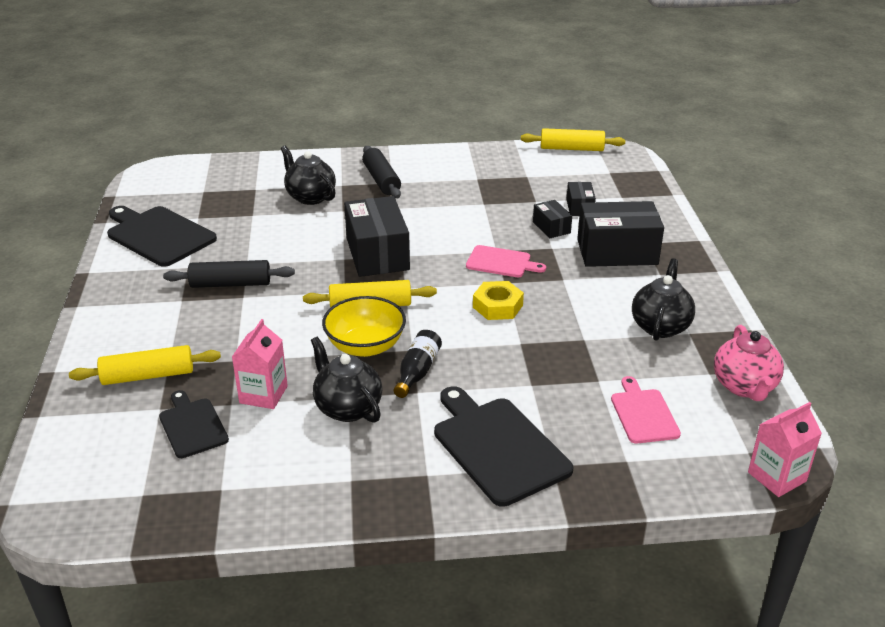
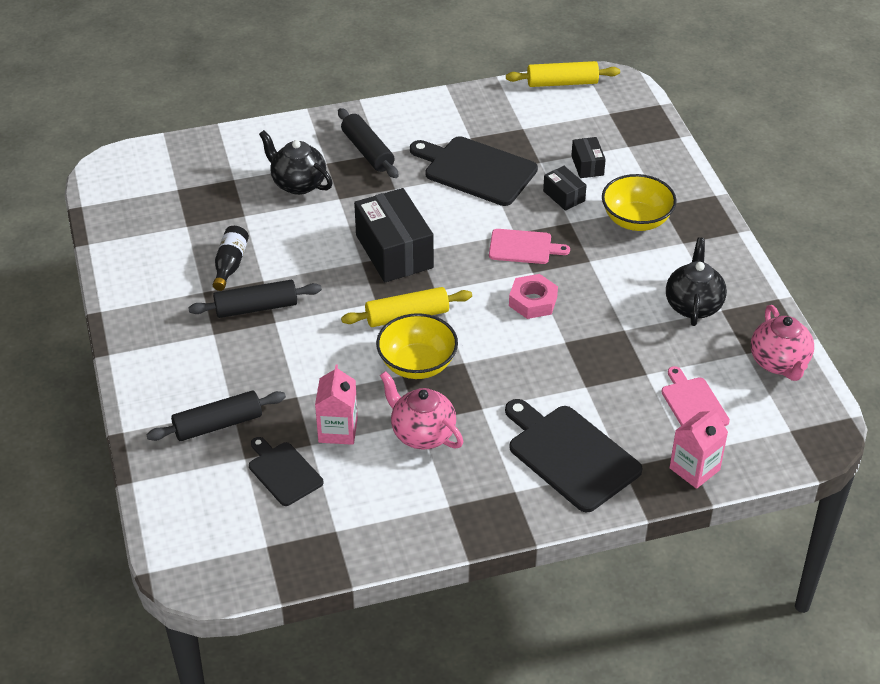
camera: 10 degrees left, 10 degrees up
yellow rolling pin [69,345,221,385] -> black rolling pin [146,390,286,441]
black cutting board [107,206,217,267] -> black cutting board moved to [410,136,538,206]
black teapot [311,336,382,423] -> pink teapot [380,371,463,449]
black bottle [394,330,442,398] -> black bottle moved to [213,226,249,291]
yellow nut [473,281,524,320] -> pink nut [509,274,558,319]
black box [577,201,664,267] -> yellow bowl [602,174,677,231]
pink carton [748,402,822,497] -> pink carton moved to [670,407,728,489]

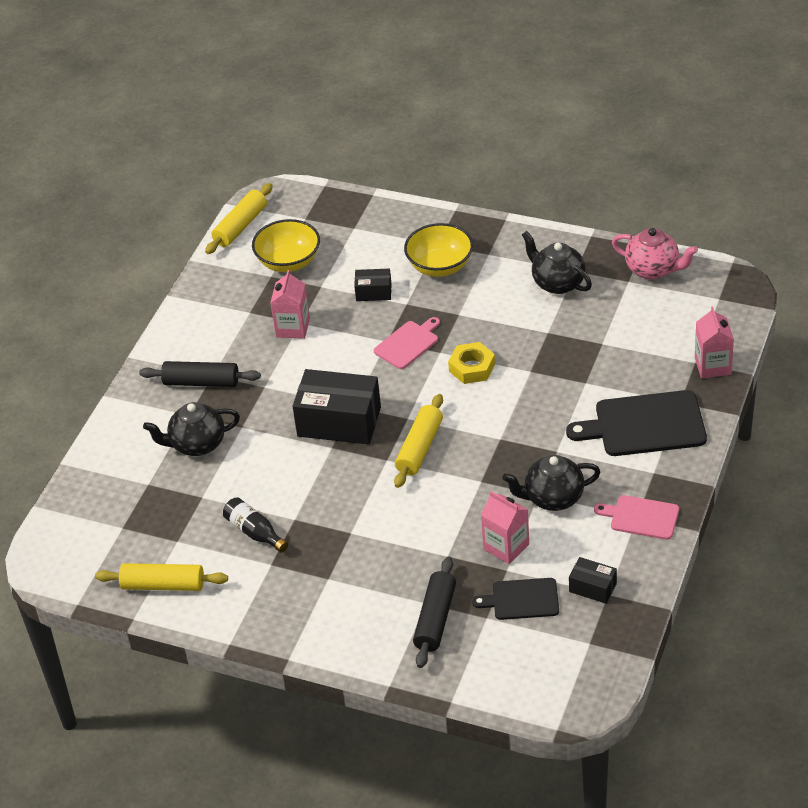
camera: 50 degrees left, 0 degrees up
black rolling pin [188,280,322,318] -> none
yellow bowl [376,313,458,379] -> yellow bowl moved to [252,219,320,272]
pink teapot [380,371,463,449] -> black teapot [502,455,600,511]
black cutting board [410,136,538,206] -> pink carton [270,270,310,339]
pink nut [509,274,558,319] -> yellow nut [448,342,495,384]
black box [571,137,606,178] -> black box moved to [569,557,617,604]
pink cutting board [661,366,730,426] -> pink cutting board moved to [594,495,679,540]
none -> yellow rolling pin [95,563,228,591]

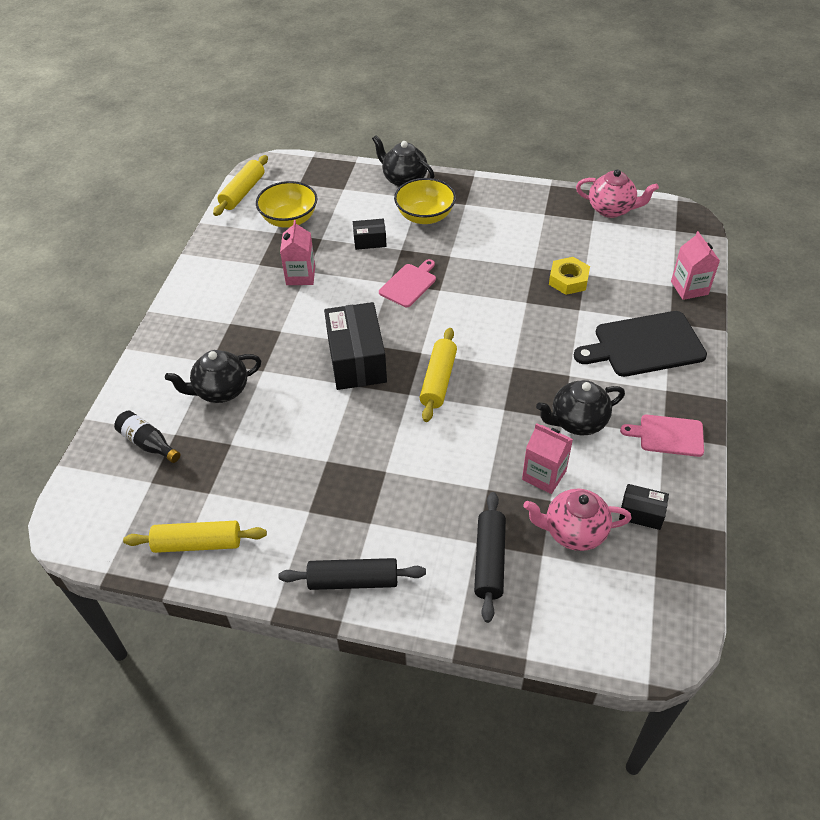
camera: 10 degrees left, 5 degrees up
black rolling pin [139,361,261,387] -> black rolling pin moved to [278,558,426,590]
black bottle [223,497,288,553] -> black bottle moved to [114,411,180,463]
black box [293,369,381,444] -> black box turned 75 degrees clockwise [324,302,387,390]
yellow nut [448,342,495,384] -> yellow nut moved to [549,257,590,295]
black cutting board [472,578,559,620] -> pink teapot [523,489,632,551]
black teapot [522,231,592,294] -> black teapot moved to [372,135,434,187]

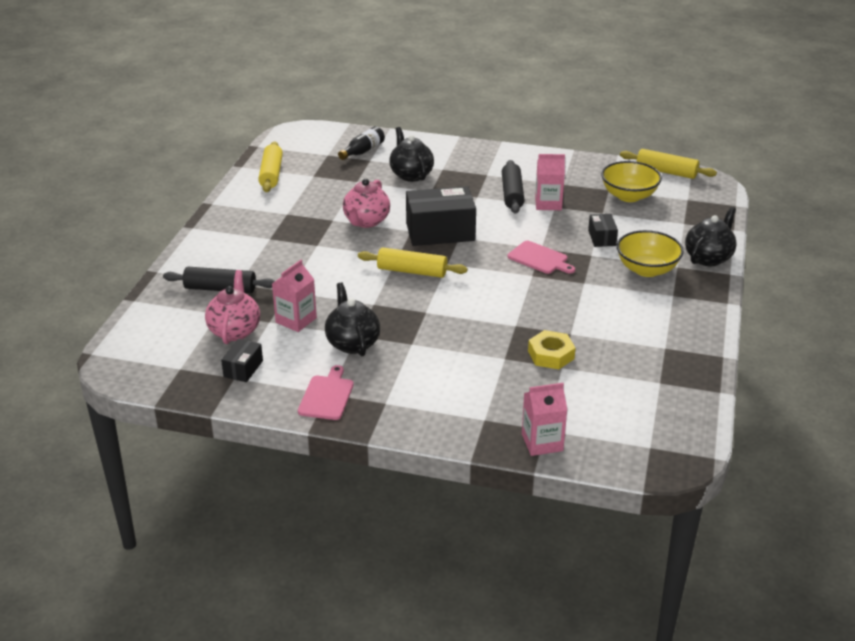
camera: 90 degrees right, 15 degrees down
black rolling pin [278,558,426,590] -> black rolling pin moved to [502,160,525,214]
black cutting board [574,311,707,377] -> none
pink teapot [576,169,659,218] -> pink teapot moved to [343,179,390,228]

